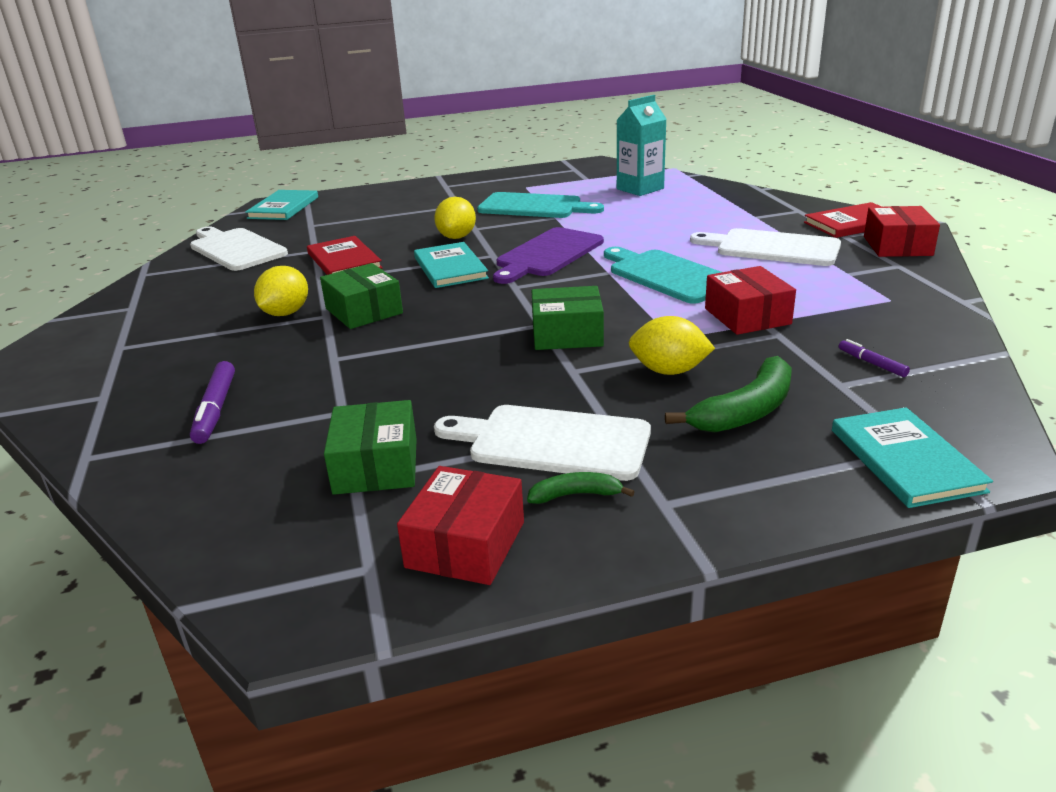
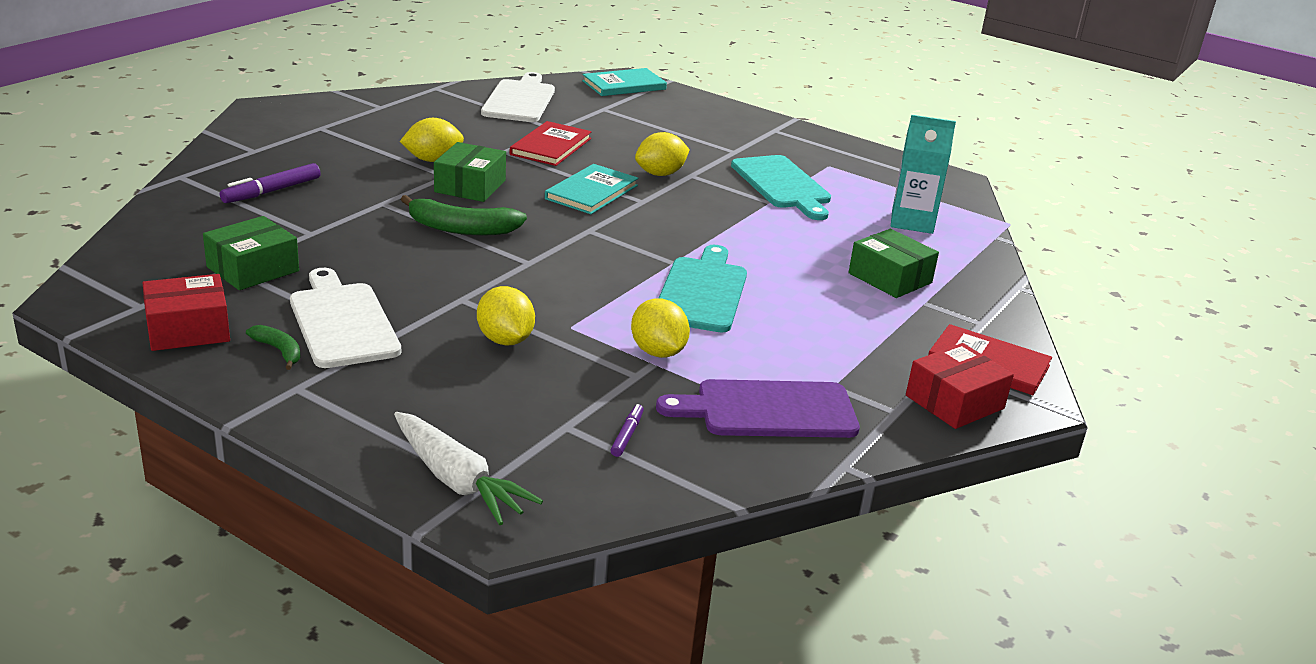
camera: 45 degrees right, 0 degrees up
purple cutting board [493,227,604,284] -> purple cutting board moved to [656,379,860,438]
green box [532,286,604,350] -> green box moved to [848,229,939,298]
green banana [665,356,792,433] -> green banana moved to [400,195,527,236]
white cutting board [690,228,841,266] -> none
red box [705,266,796,335] -> yellow lemon [631,298,690,358]
turquoise book [832,407,993,508] -> white carrot [394,412,543,525]

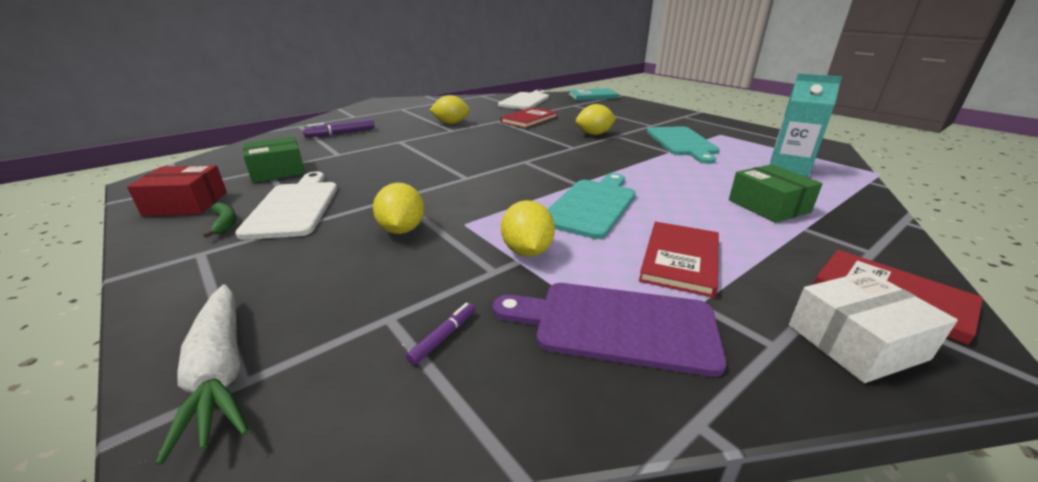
camera: 20 degrees right, 0 degrees up
green banana [400,195,527,236] -> none
green box [434,142,506,202] -> none
turquoise book [545,164,638,214] -> none
red box [906,343,1014,429] -> white box [789,271,958,383]
none -> red book [639,222,719,298]

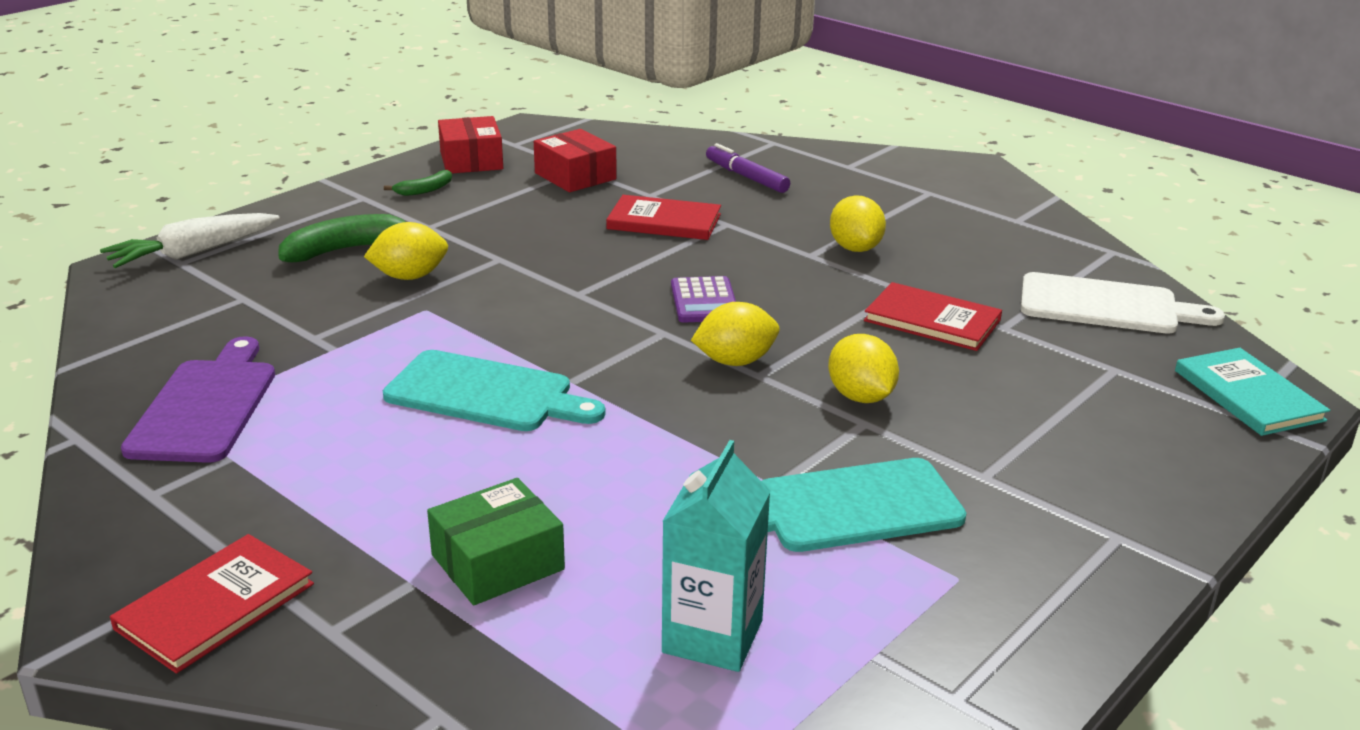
camera: 80 degrees right, 0 degrees up
white cutting board [235,172,337,240] -> none
green box [243,137,305,182] -> red box [534,129,617,192]
purple marker [406,303,475,365] -> none
yellow lemon [501,200,555,257] -> yellow lemon moved to [691,302,779,366]
red book [639,222,719,298] -> red book moved to [606,195,721,240]
white box [789,271,958,383] -> none
none -> green banana [278,214,406,263]
none -> purple calculator [671,276,736,323]

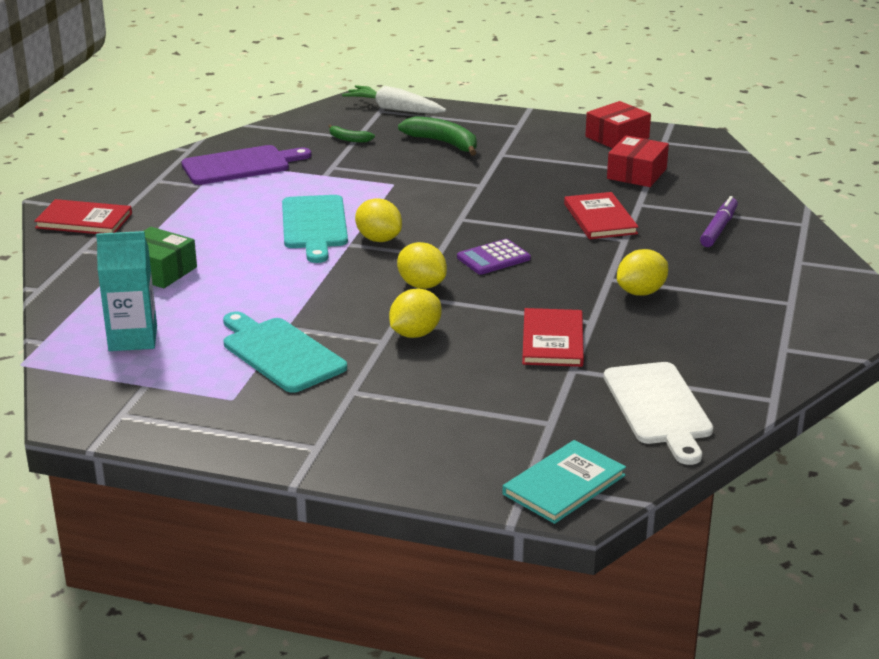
camera: 65 degrees right, 0 degrees up
yellow lemon [364,222,448,280] -> yellow lemon moved to [355,198,402,242]
green banana [384,170,452,196] -> green banana moved to [329,124,375,143]

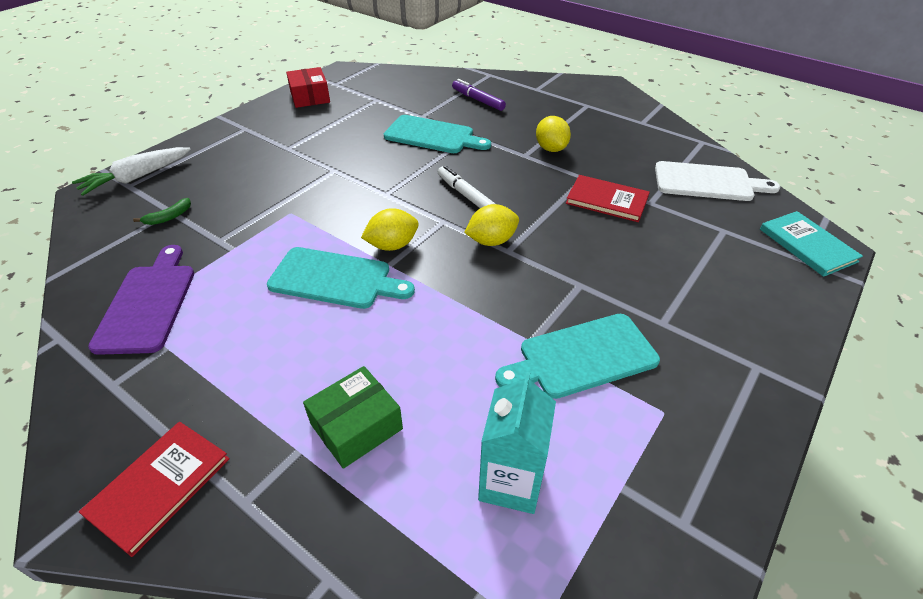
camera: 70 degrees left, 15 degrees up
yellow lemon [389,289,442,338] -> none
green banana [398,116,477,156] -> none
purple calculator [457,239,531,275] -> white marker [438,165,495,208]
red book [564,192,639,239] -> turquoise cutting board [384,115,491,153]
red box [607,135,669,187] -> none

